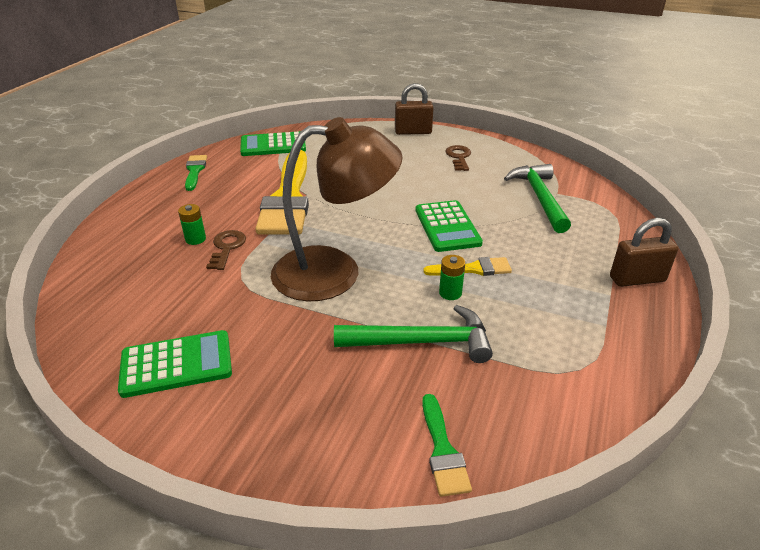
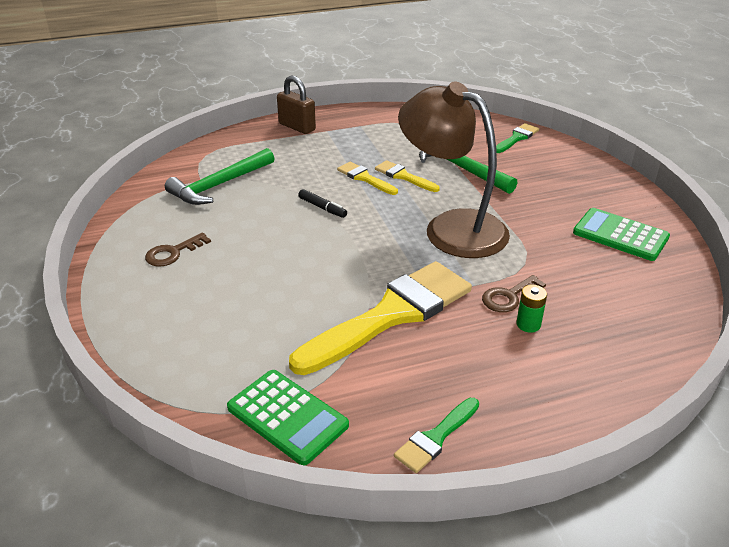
camera: 130 degrees left, 0 degrees up
brown padlock [395,83,434,135] -> none
green calculator [415,200,483,252] -> black marker [298,189,347,218]
green battery [439,255,465,300] -> yellow brush [375,160,440,192]

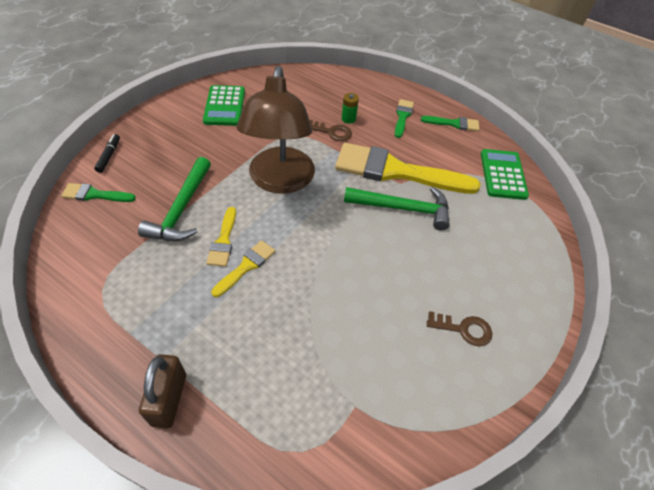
camera: 130 degrees left, 15 degrees up
green hammer [165,148,275,205] -> green hammer moved to [344,187,450,231]
black marker [298,189,347,218] -> black marker moved to [94,134,120,173]
yellow brush [337,161,398,195] -> yellow brush turned 150 degrees counterclockwise [211,240,275,297]
none -> green brush [394,99,414,138]

